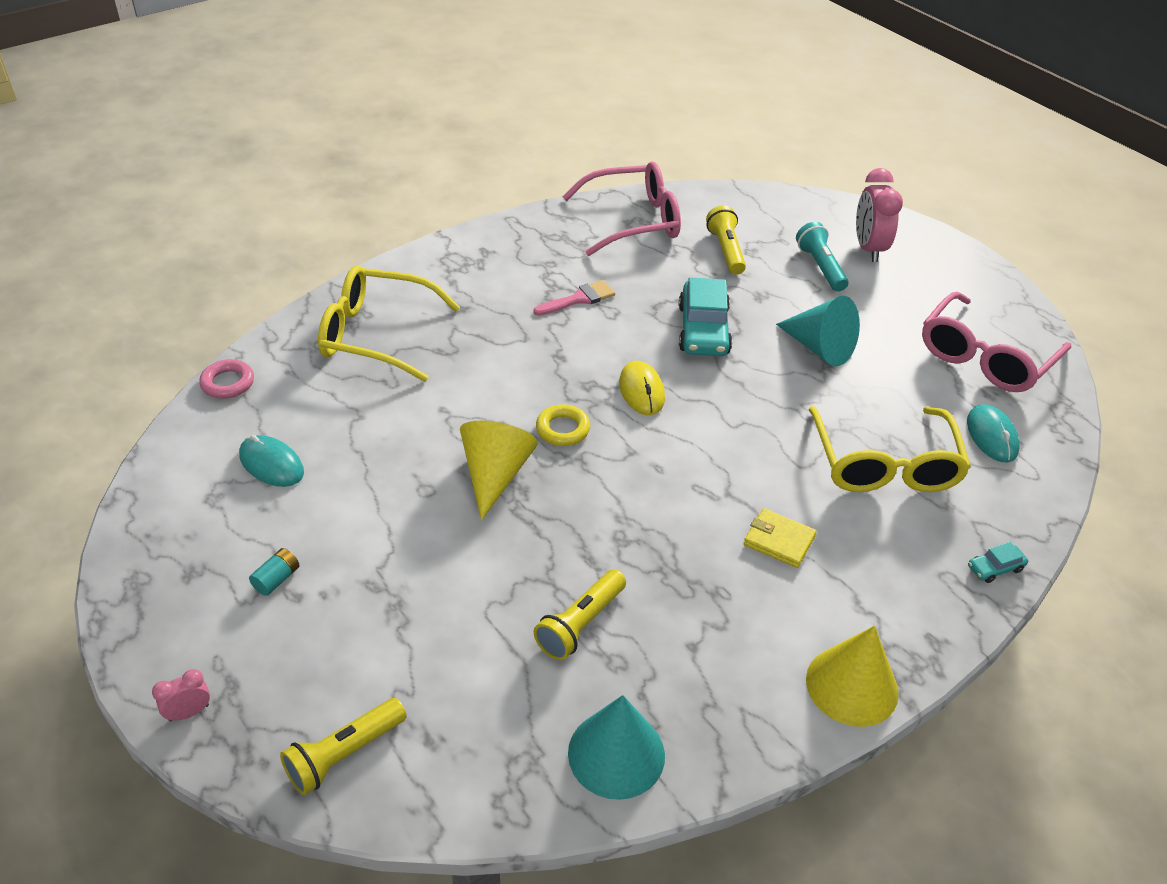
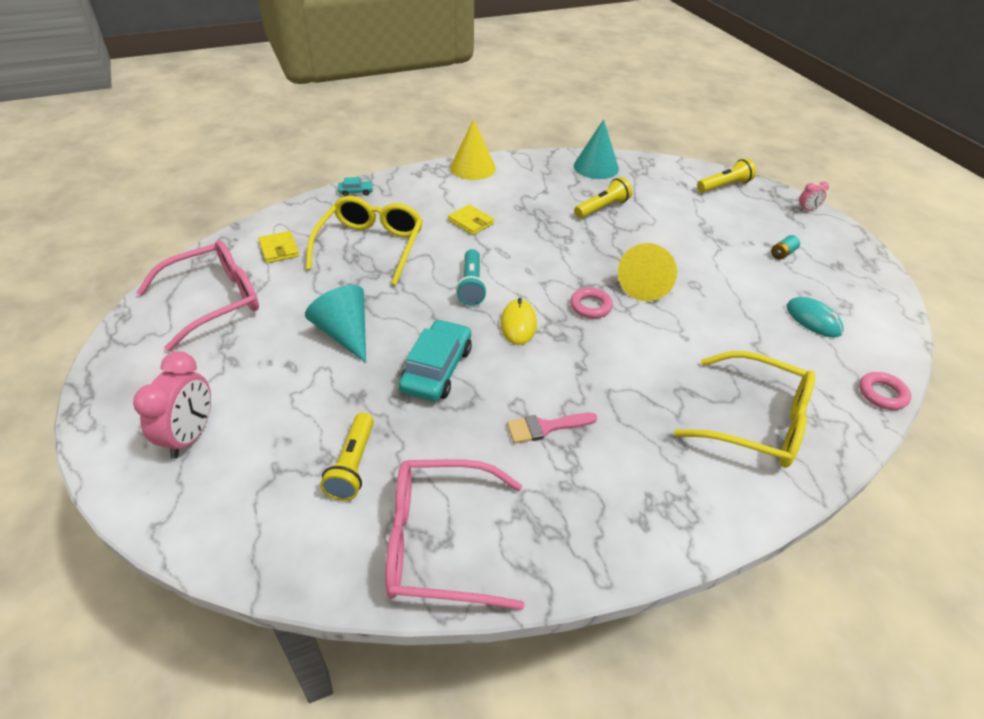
camera: 165 degrees left, 0 degrees up
yellow ring [536,405,590,446] -> pink ring [570,287,613,318]
turquoise flashlight [796,222,849,292] -> turquoise flashlight moved to [456,249,487,306]
turquoise mouse [967,404,1019,462] -> yellow wallet [258,231,299,263]

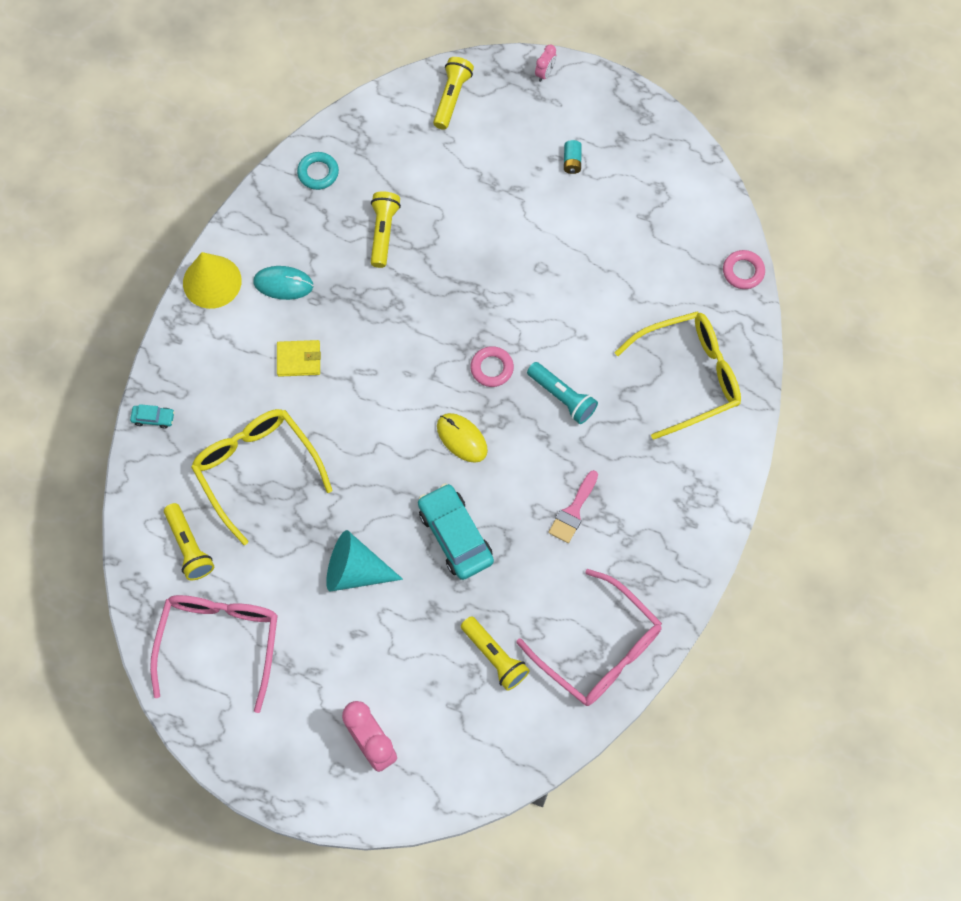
camera: 45 degrees left, 25 degrees up
yellow wallet [258,231,299,263] -> yellow flashlight [164,503,214,580]
turquoise car [338,177,373,196] -> turquoise car turned 60 degrees clockwise [130,404,175,429]
pink glasses [385,459,525,610] -> pink glasses turned 90 degrees counterclockwise [517,569,662,706]
turquoise flashlight [456,249,487,306] -> turquoise flashlight moved to [527,362,598,424]
turquoise cone [574,119,619,179] -> turquoise ring [297,152,339,190]
yellow cone [618,243,677,301] -> none
turquoise mouse [787,297,844,337] -> turquoise mouse moved to [253,266,313,300]

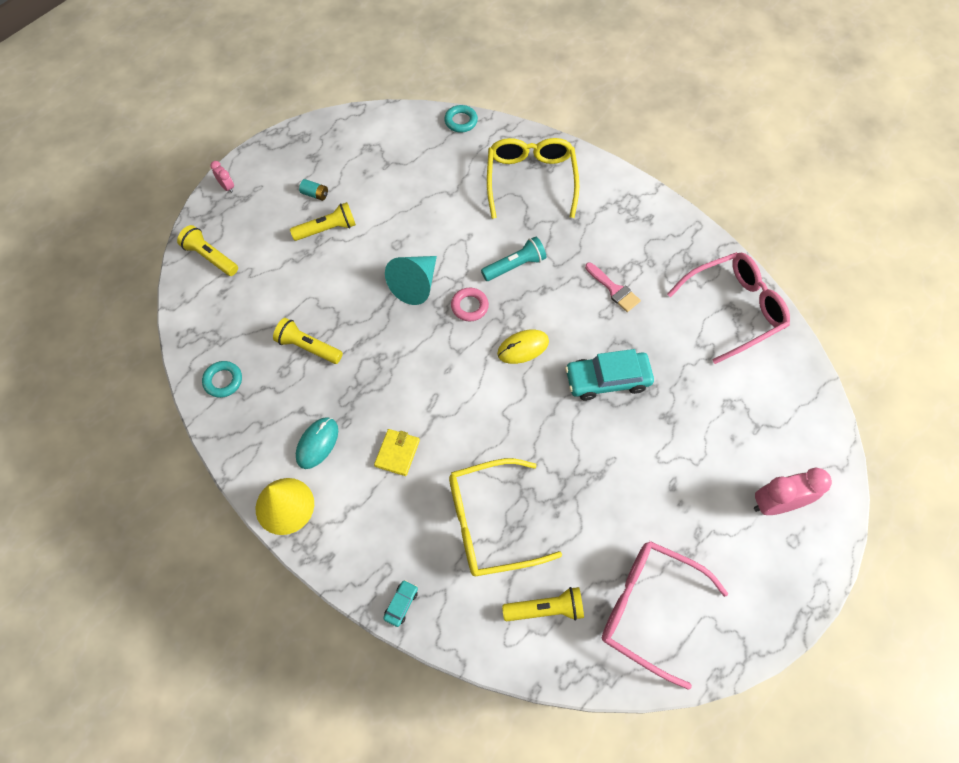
camera: 70 degrees left, 5 degrees down
turquoise cone [326,530,403,591] -> turquoise cone moved to [385,256,437,305]
yellow flashlight [461,616,530,691] -> yellow flashlight moved to [290,202,356,241]
pink ring [723,250,765,289] -> turquoise ring [444,105,478,133]

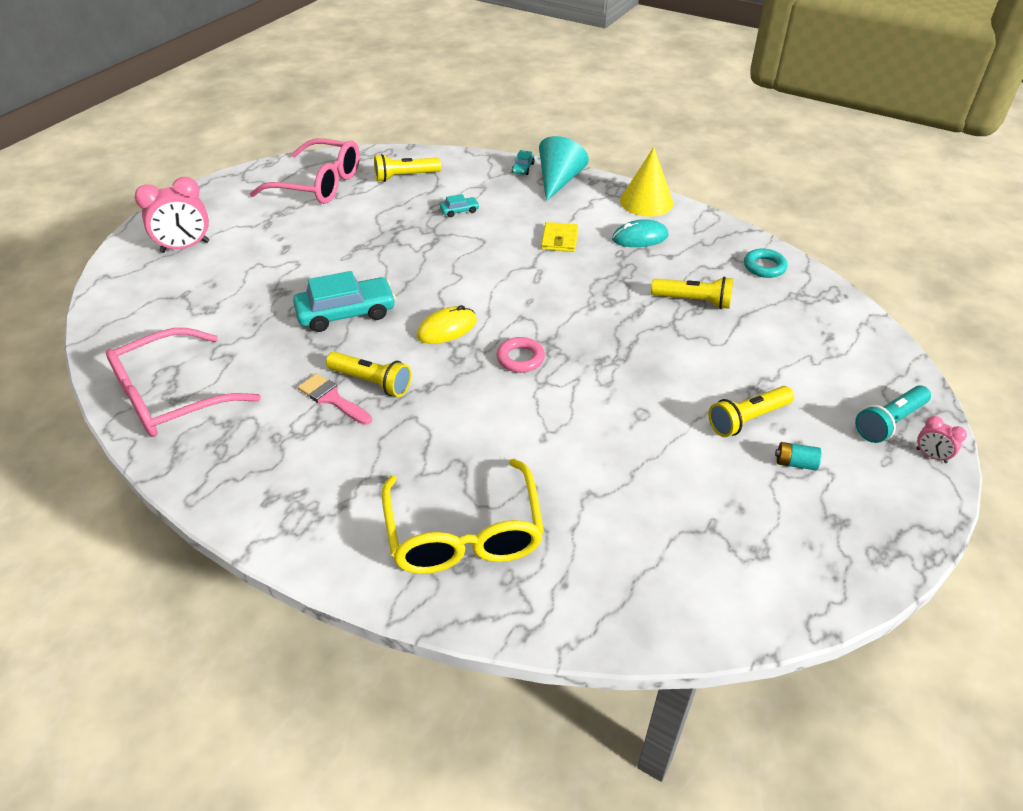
camera: 170 degrees right, 20 degrees down
yellow flashlight [177,225,238,276] -> yellow flashlight moved to [326,352,411,397]
turquoise mouse [296,417,338,469] -> turquoise mouse turned 60 degrees clockwise [612,219,669,247]
turquoise cone [385,256,437,305] -> turquoise cone moved to [539,136,589,201]
turquoise ring [444,105,478,133] -> none
yellow glasses [449,458,562,576] -> turquoise car [440,194,480,217]
turquoise flashlight [481,237,546,281] -> turquoise flashlight moved to [855,385,931,443]

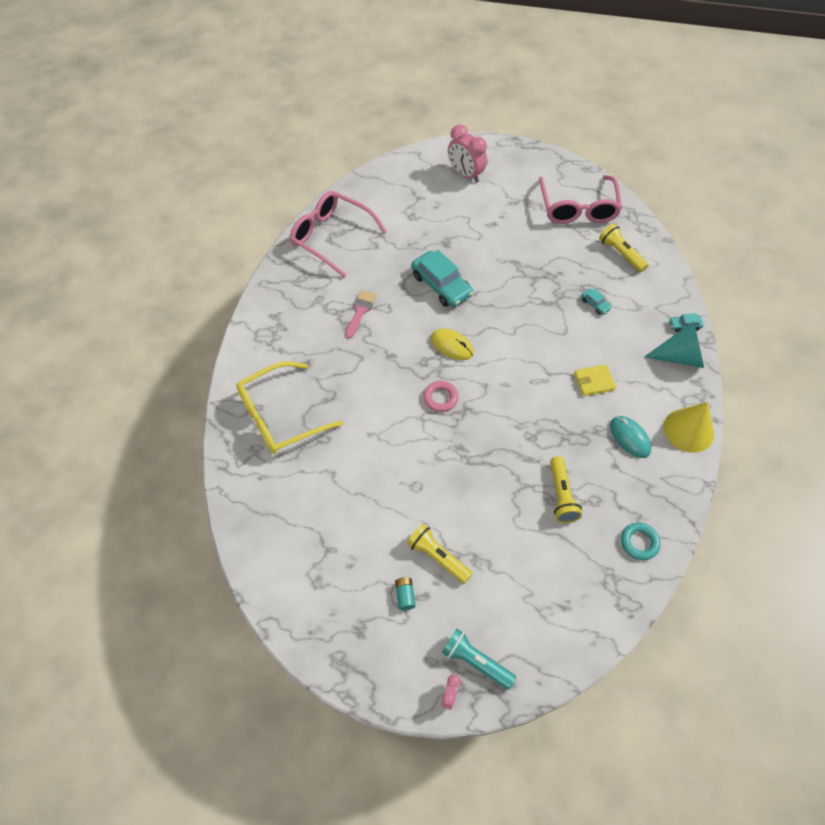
camera: 70 degrees right, 15 degrees up
yellow flashlight [326,352,411,397] -> none

